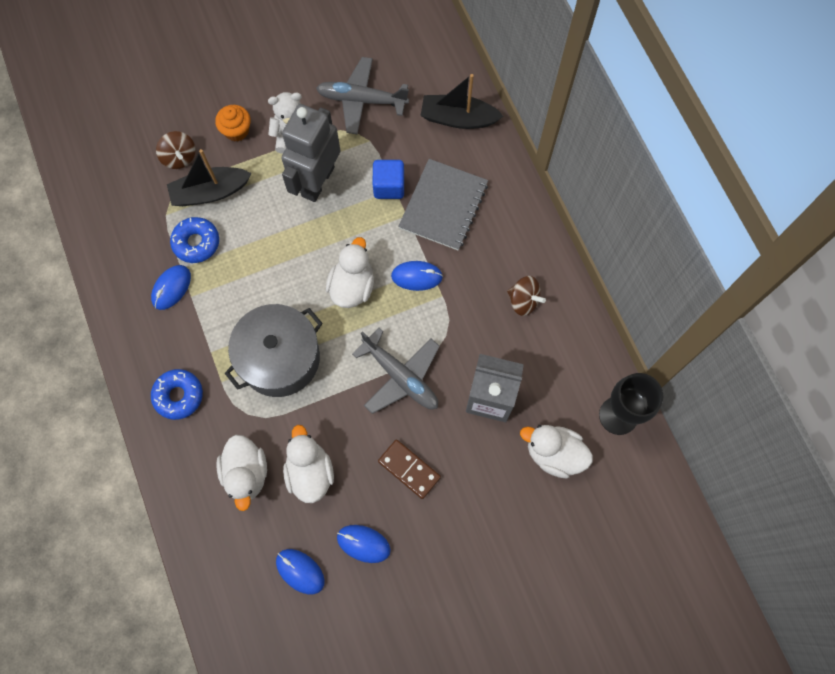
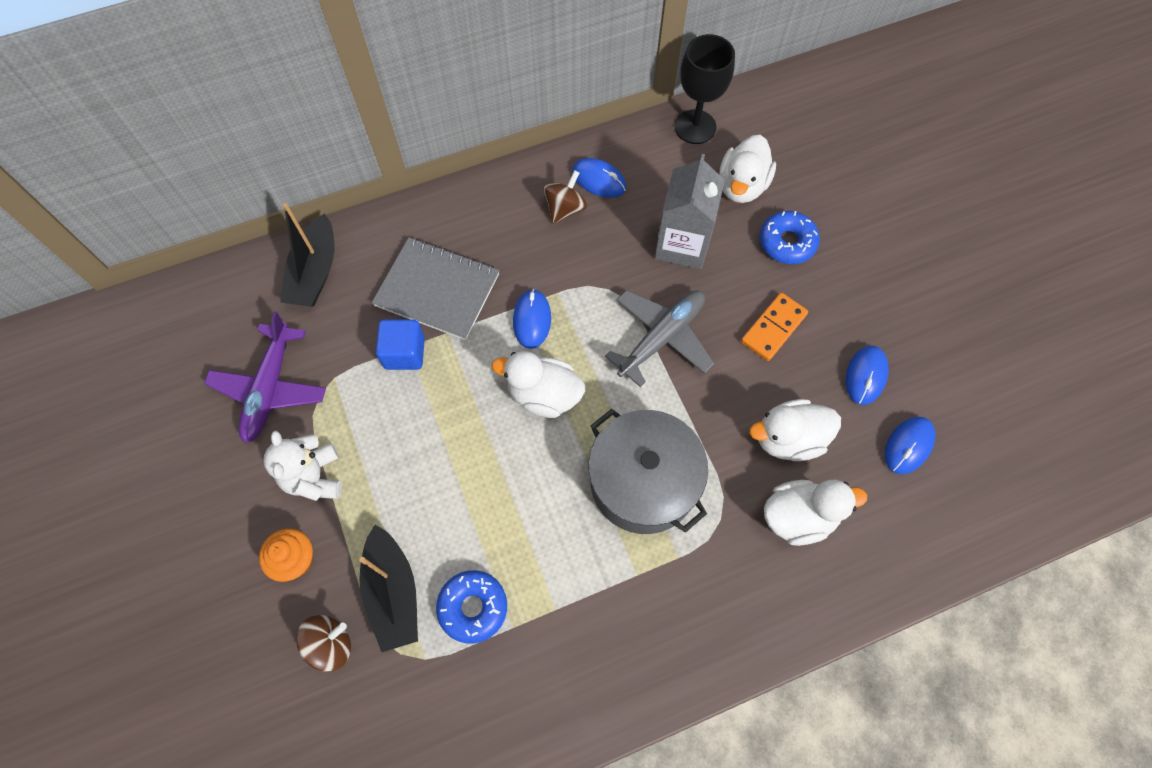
camera: 90 degrees left, 5 degrees down
blue mouse [151,265,191,310] -> blue mouse moved to [572,158,626,198]
blue donut [151,369,203,420] -> blue donut moved to [760,211,820,264]
grey robot [281,104,341,202] -> none
grey plane [316,57,409,134] -> purple plane [204,311,326,443]
brown domino [378,440,441,499] -> orange domino [741,293,808,361]

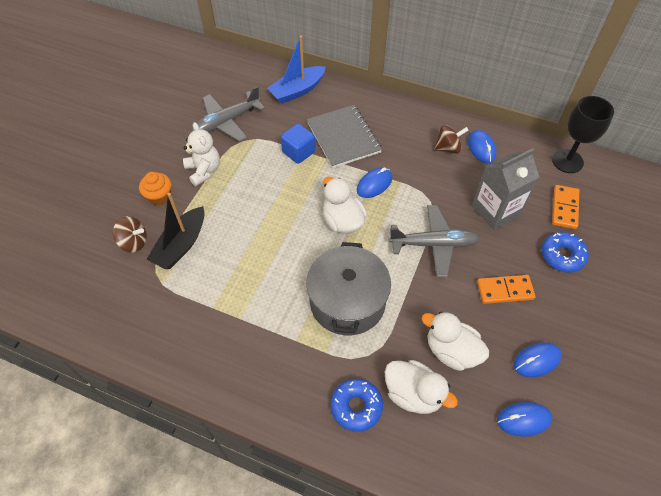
camera: 45 degrees right, 10 degrees down
purple plane [204,311,326,443] -> grey plane [192,86,265,142]
white teddy bear [263,430,341,501] -> white teddy bear turned 120 degrees clockwise [183,122,220,186]
black boat [280,203,334,307] -> blue boat [267,35,326,104]
blue donut [436,570,507,644] -> blue donut moved to [330,379,383,432]
white duck [719,135,776,203] -> orange domino [552,185,579,229]

